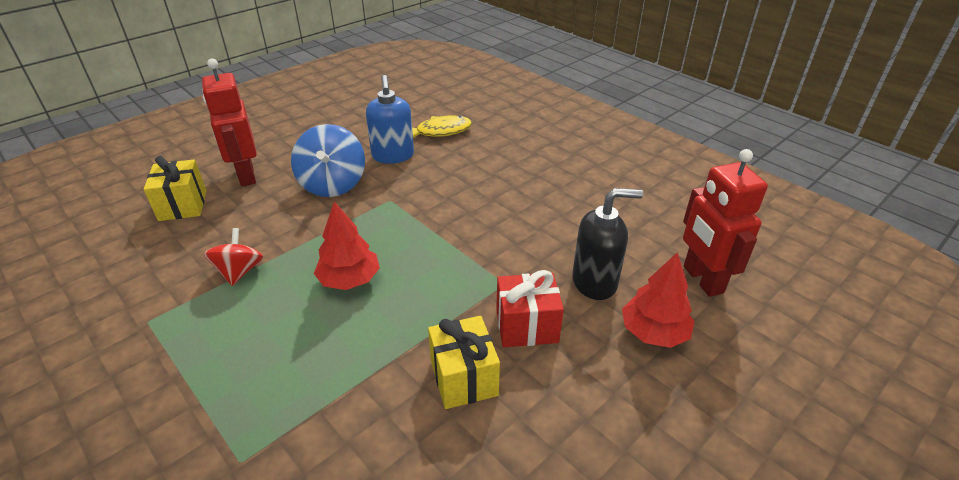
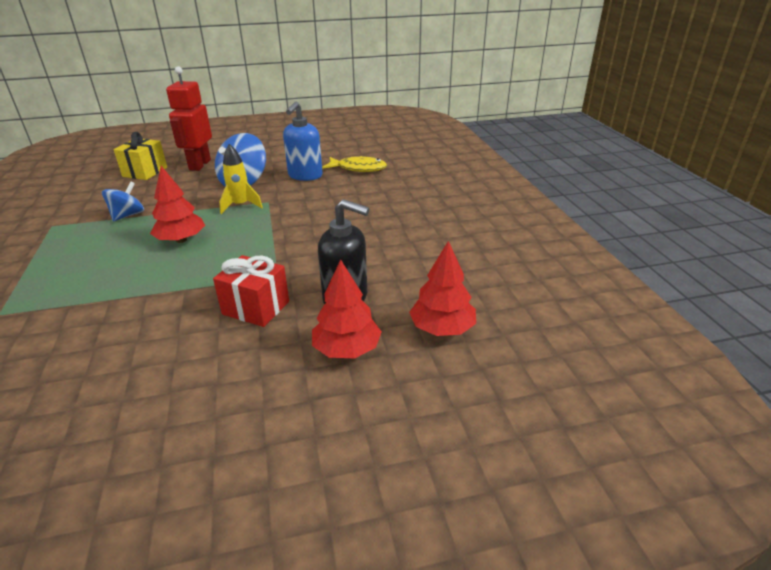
camera: 30 degrees right, 5 degrees down
red spinning top [204,228,263,286] -> blue spinning top [102,181,144,222]
yellow gift [428,316,500,409] -> none
red robot [683,149,768,297] -> red tree [409,241,476,336]
none -> yellow rocket [219,144,263,214]

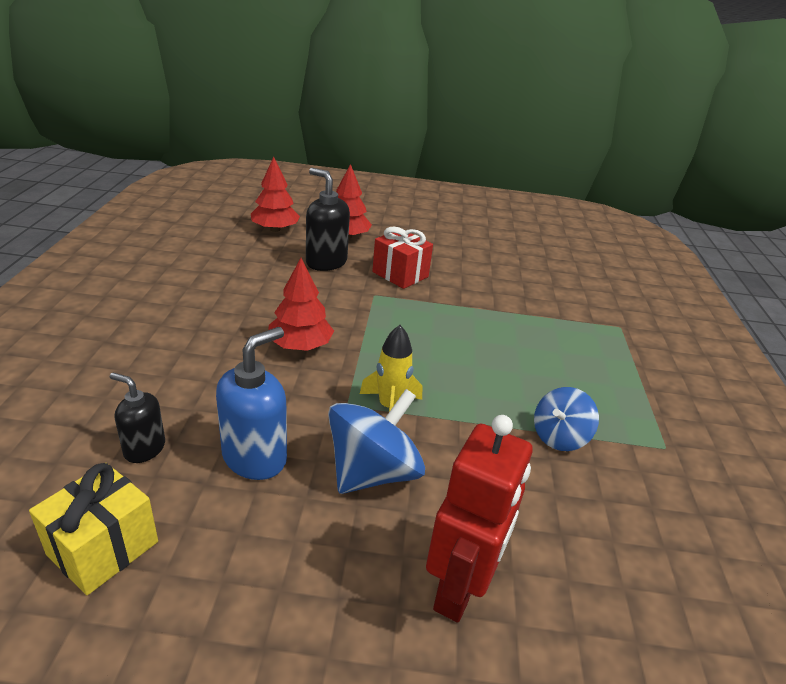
camera: 165 degrees left, 0 degrees up
yellow gift [114,132,167,180] -> yellow gift moved to [29,463,158,595]
red tree [150,166,205,243] -> red tree moved to [269,258,334,351]
yellow fish [322,156,387,172] -> black soap dispenser [110,373,165,463]

